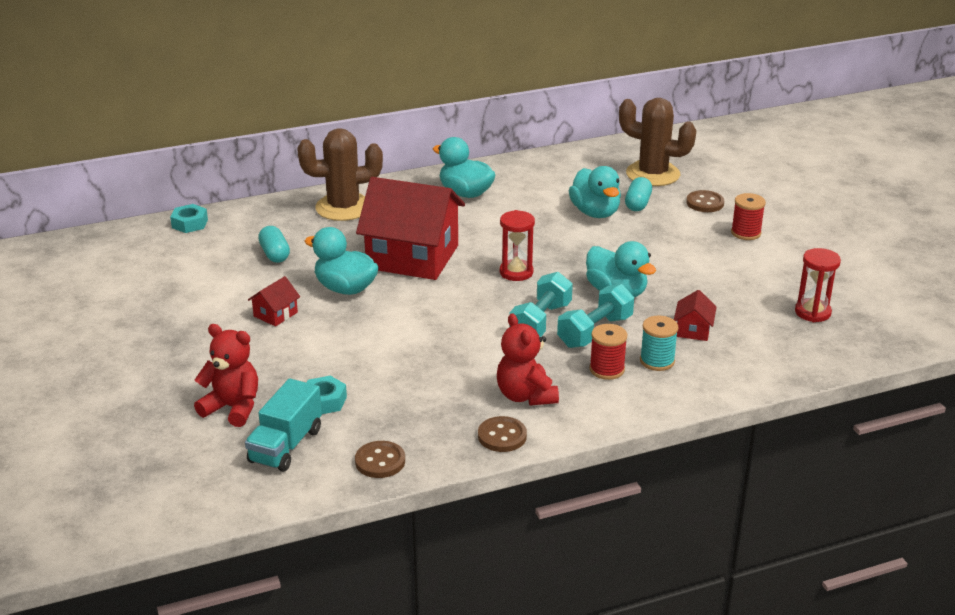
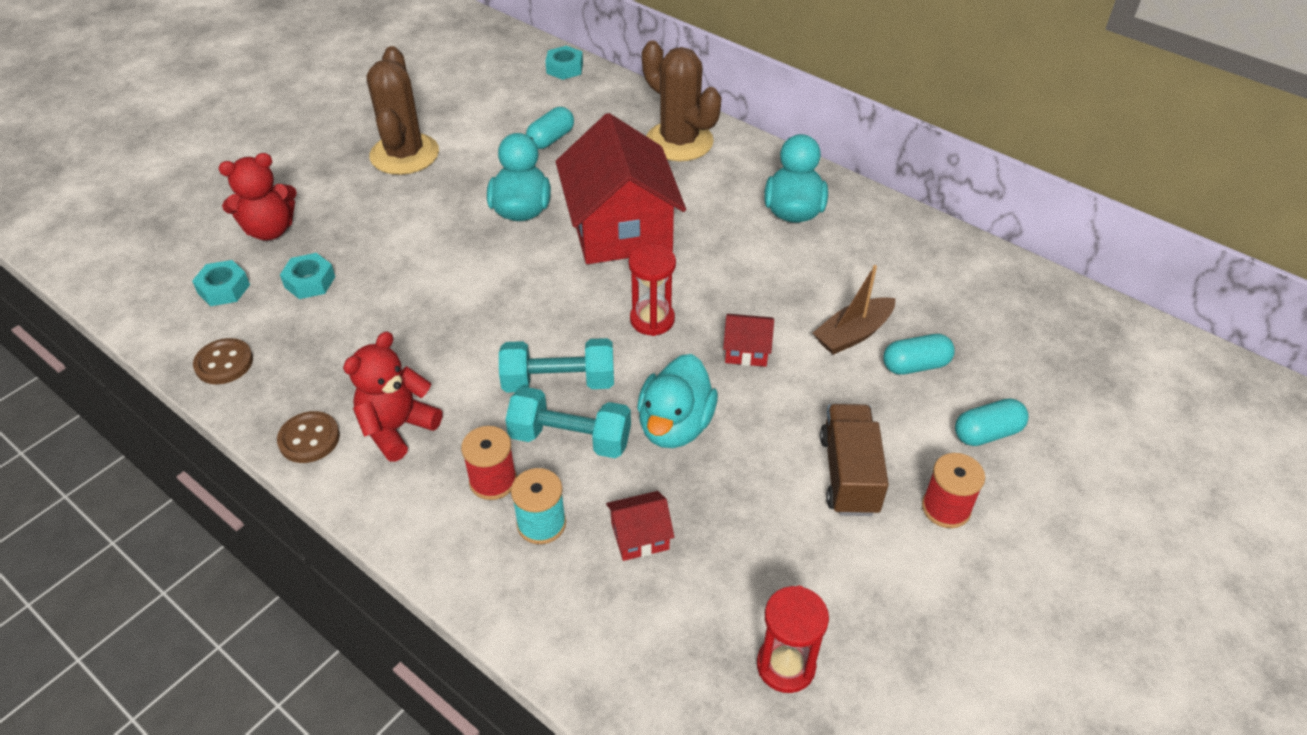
camera: 60 degrees right, 15 degrees up
red teddy bear [194,324,258,427] -> red teddy bear turned 75 degrees clockwise [218,153,297,240]
turquoise truck [245,378,322,472] -> turquoise nut [192,260,250,306]
red house [248,276,300,327] -> red house moved to [723,314,774,367]
turquoise duck [569,166,621,218] -> brown boat [813,265,895,355]
brown cactus [619,98,696,186] -> brown cactus moved to [367,46,439,175]
brown button [686,190,724,212] -> turquoise capsule [955,398,1029,446]
none -> brown truck [820,404,889,516]

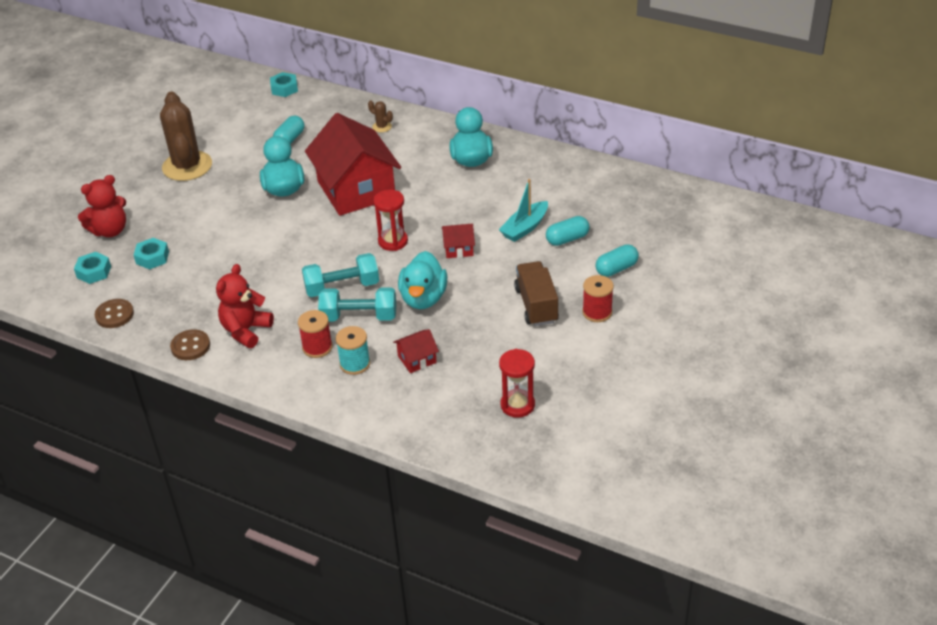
camera: 10 degrees left, 5 degrees down
brown cactus [642,40,722,161] -> brown cactus [368,101,393,132], size x0.40
brown boat [813,265,895,355] -> turquoise boat [499,179,548,242]

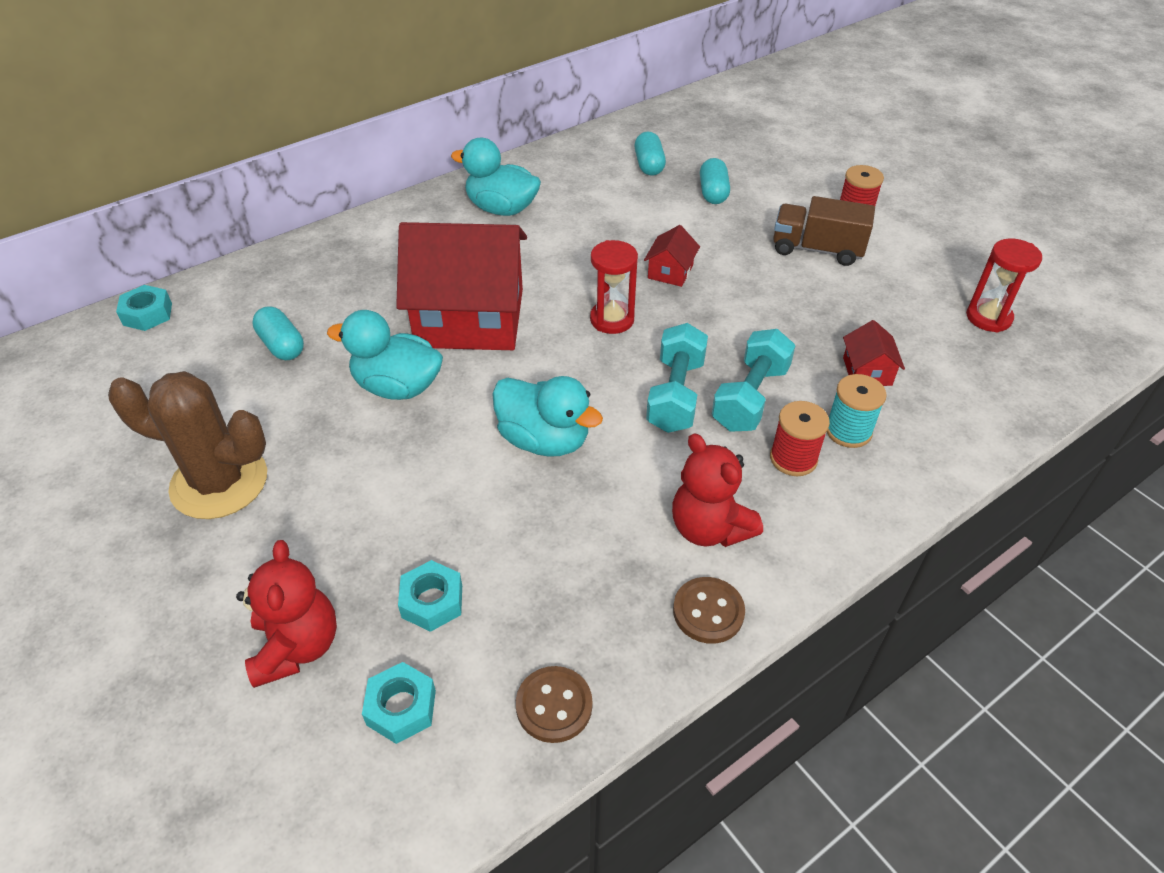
camera: 65 degrees left, 5 degrees up
brown cactus [368,101,393,132] -> none
turquoise duck [398,251,448,309] -> turquoise duck moved to [492,376,603,457]
turquoise boat [499,179,548,242] -> none
turquoise capsule [595,244,639,277] -> turquoise capsule moved to [635,132,666,176]

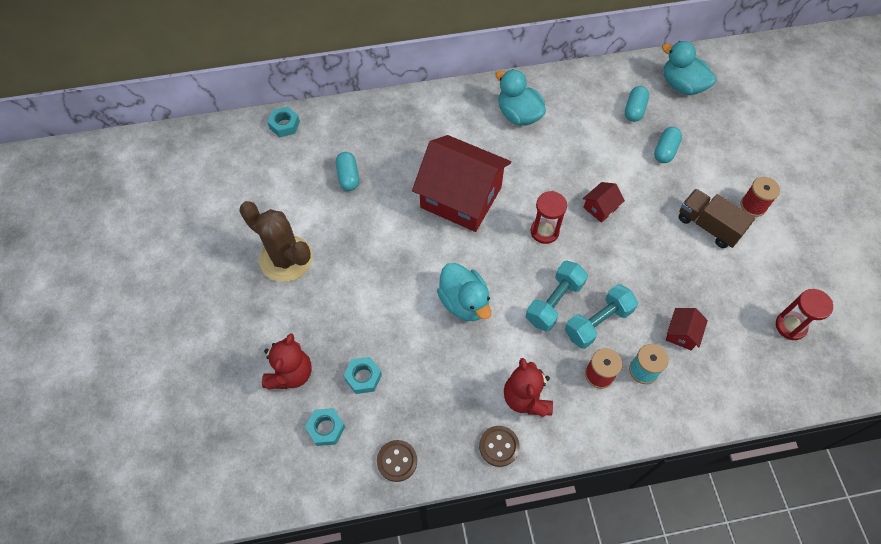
camera: 25 degrees right, 15 degrees up
turquoise duck [327,310,443,400] -> turquoise duck moved to [662,41,717,95]

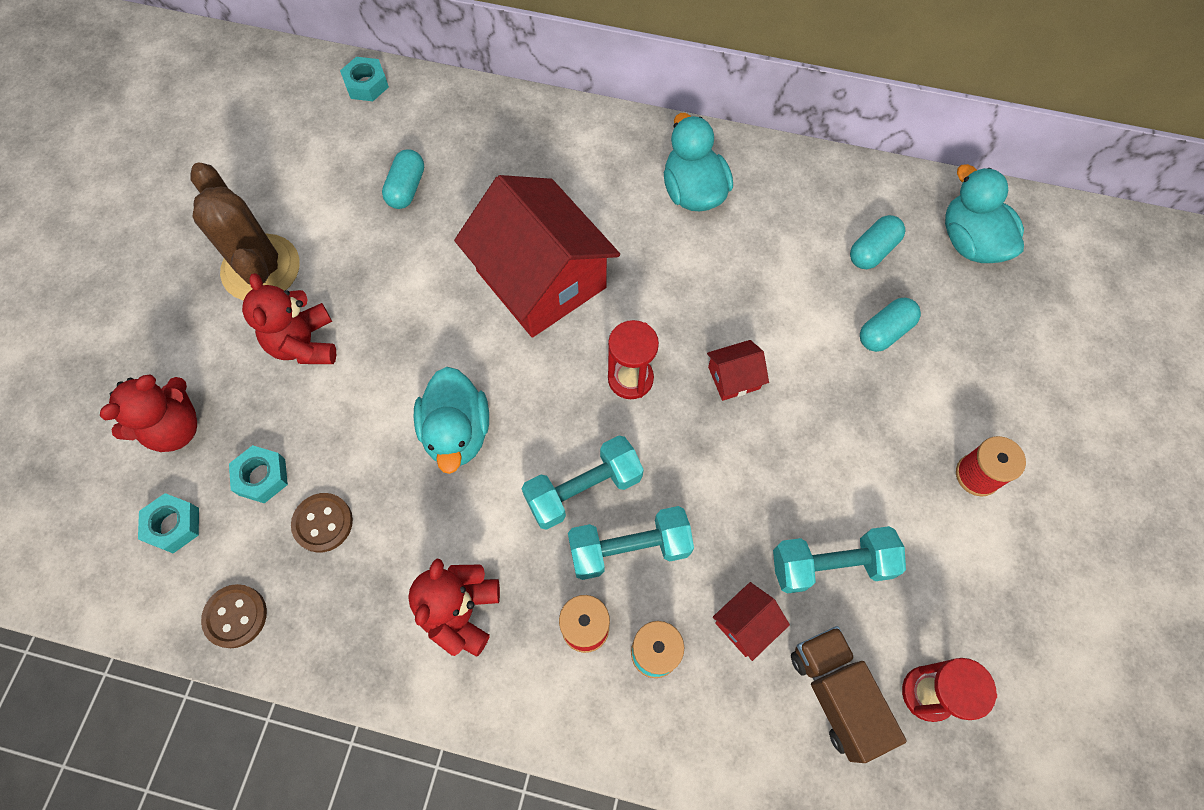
camera: 25 degrees right, 5 degrees up
brown button [479,426,520,467] -> brown button moved to [291,493,353,552]
brown truck [679,189,755,248] -> brown truck moved to [791,626,907,763]
none -> red teddy bear [242,273,336,364]
none -> turquoise dumbbell [773,526,906,594]

